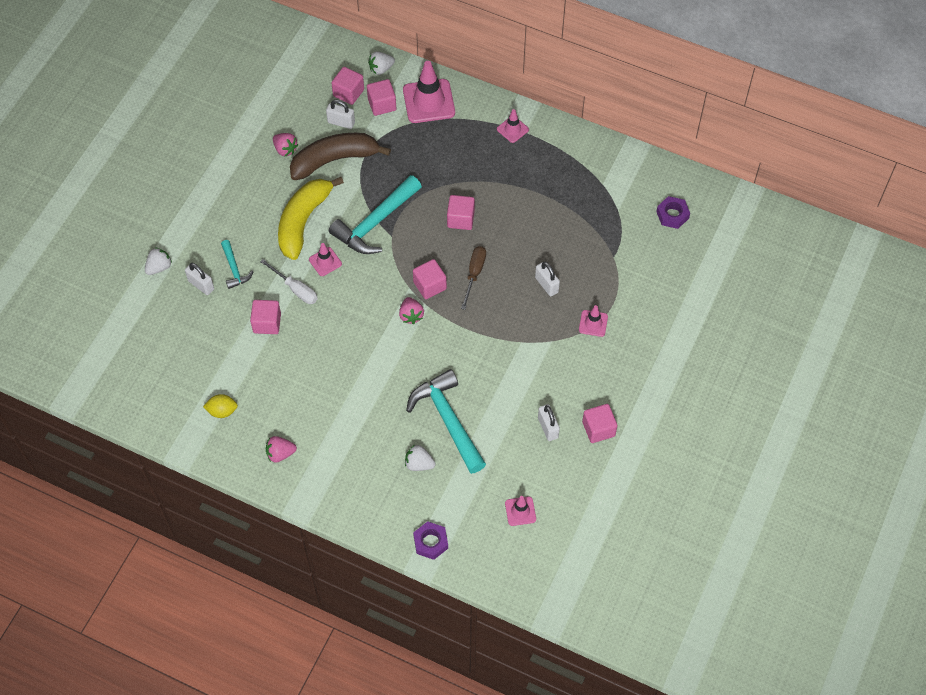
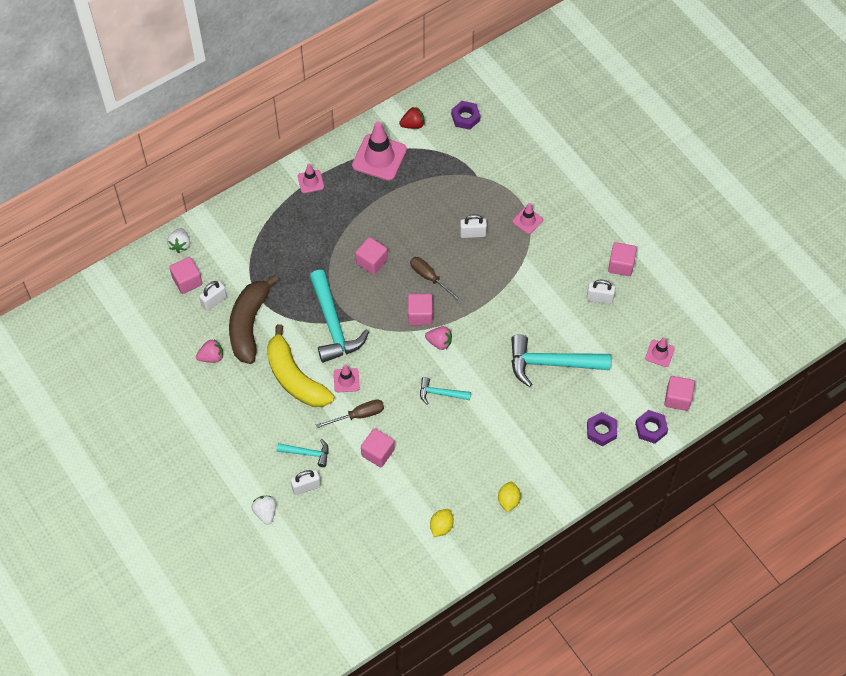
camera: 60 degrees left, 0 degrees up
white screwdriver [260,259,318,304] -> brown screwdriver [316,399,384,428]
pink strawberry [266,436,297,463] -> yellow lemon [498,481,521,512]
pink cube [367,79,396,116] -> pink cube moved to [664,376,695,411]
pink traffic cone [403,61,455,123] -> pink traffic cone moved to [352,121,407,181]
white strawberry [405,445,436,471] -> none
none -> red strawberry [399,107,425,129]
none -> turquoise hammer [420,377,471,405]
none -> purple nut [587,412,617,446]

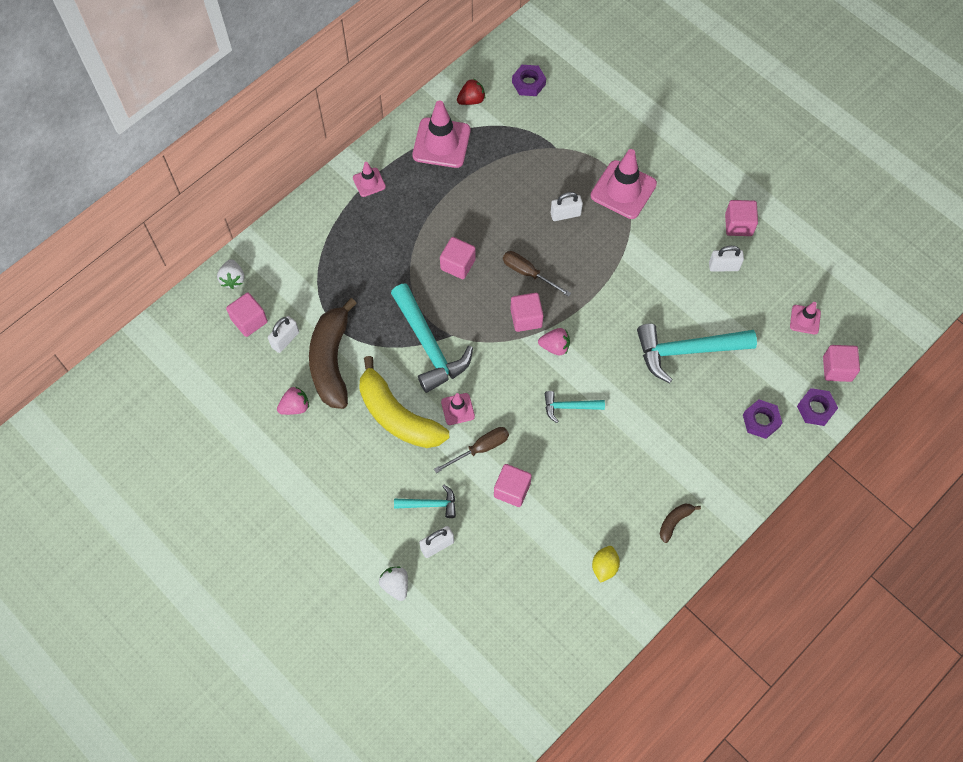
camera: 10 degrees left, 5 degrees up
yellow lemon [498,481,521,512] -> brown banana [660,504,701,543]
pink traffic cone [512,203,543,234] -> pink traffic cone [591,149,657,219], size x1.93

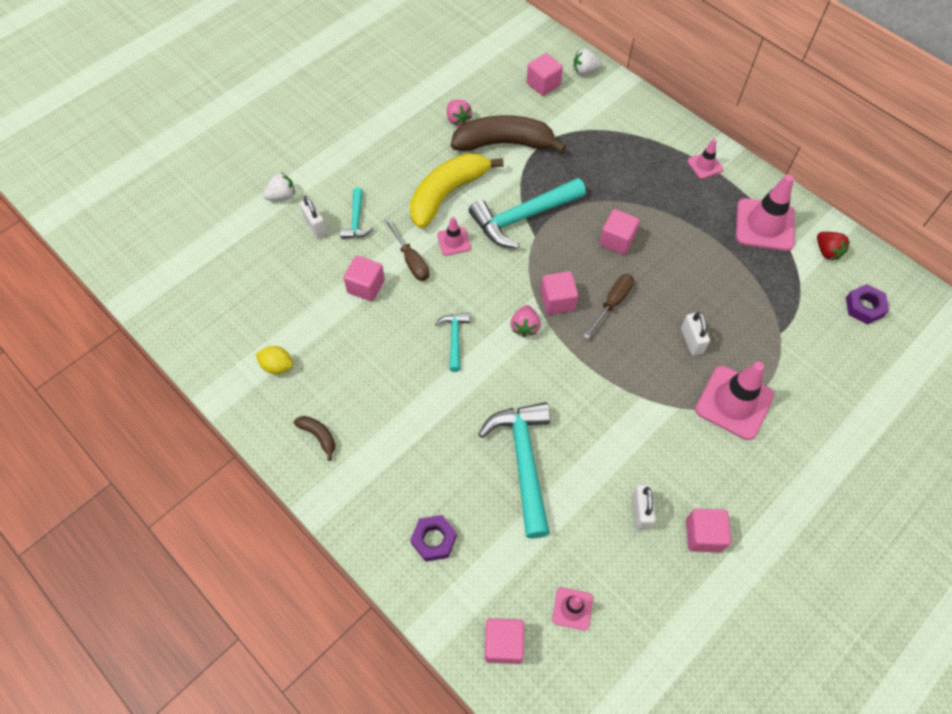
camera: 90 degrees right, 5 degrees down
white padlock [268,316,299,353] -> none
purple nut [797,388,838,426] -> none

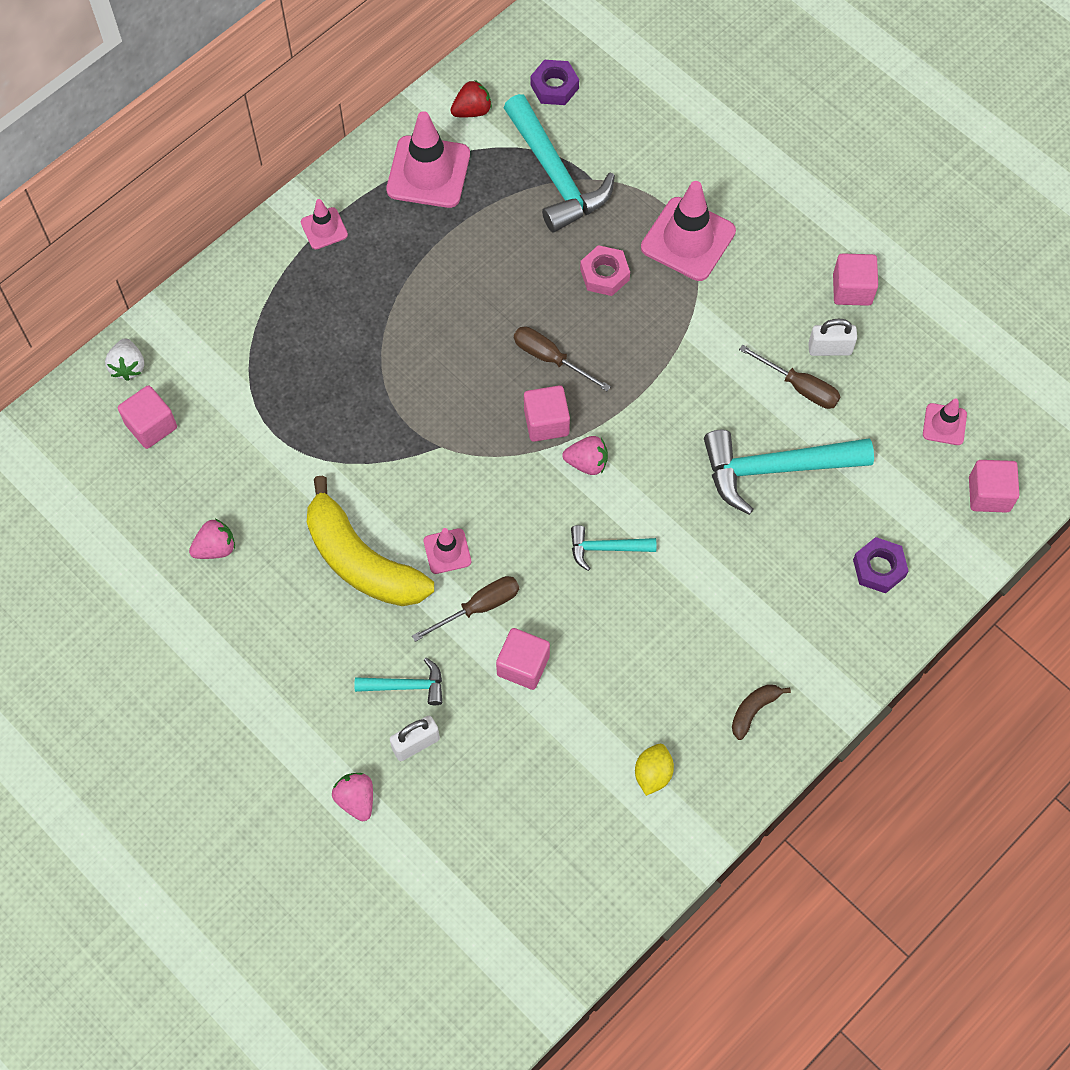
camera: 90 degrees left, 5 degrees up
white strawberry [263,172,295,201] -> pink strawberry [332,773,373,821]
brown banana [451,115,566,153] -> none
turquoise hammer [469,178,586,249] -> turquoise hammer moved to [504,94,615,232]
pink cube [599,209,640,255] -> none
white padlock [681,312,710,356] -> pink nut [580,245,630,296]
none -> brown screwdriver [739,345,841,409]

